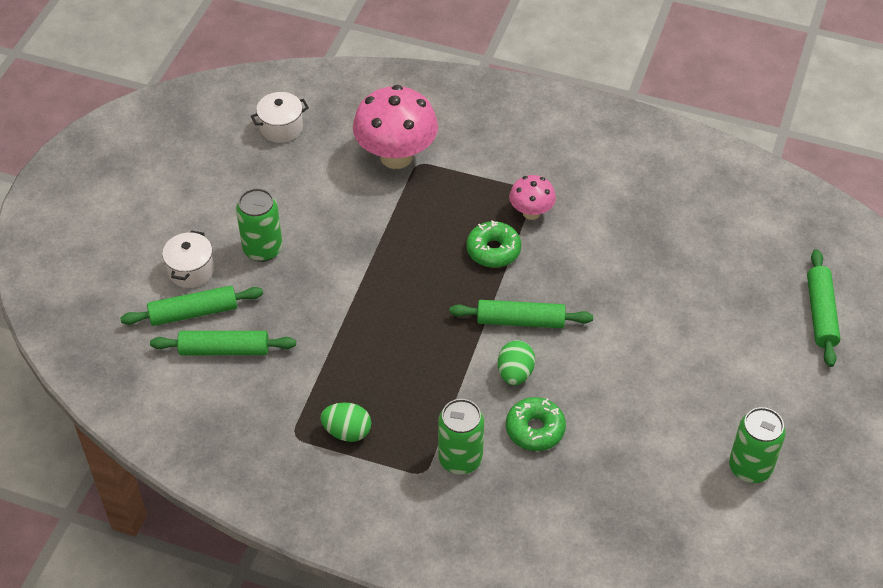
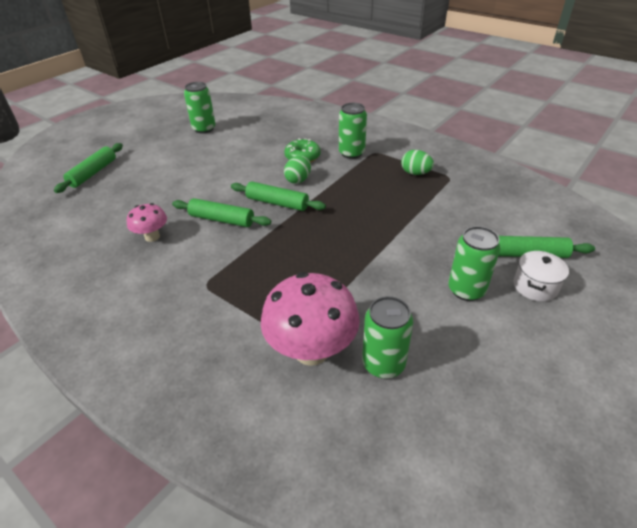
camera: 160 degrees left, 10 degrees down
green rolling pin [150,331,296,355] -> green rolling pin moved to [172,198,271,227]
white pot [251,92,309,143] -> none
green donut [466,221,521,268] -> none
pink mushroom [509,175,556,220] -> pink mushroom moved to [127,203,167,242]
none -> green can [362,296,413,379]

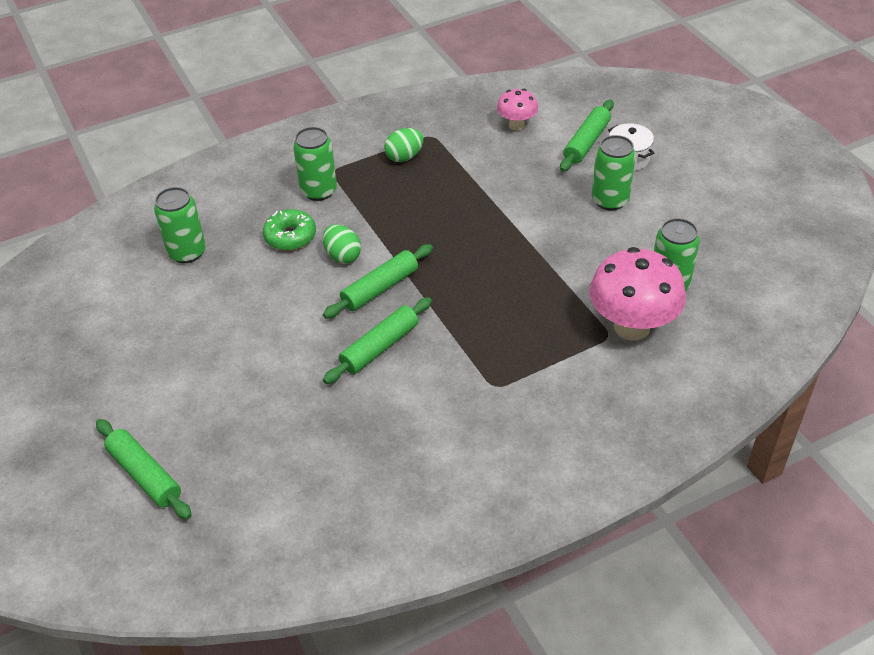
camera: 65 degrees left, 5 degrees up
pink mushroom [127,203,167,242] -> pink mushroom moved to [497,89,538,130]
green can [184,82,215,134] -> green can moved to [154,187,206,263]

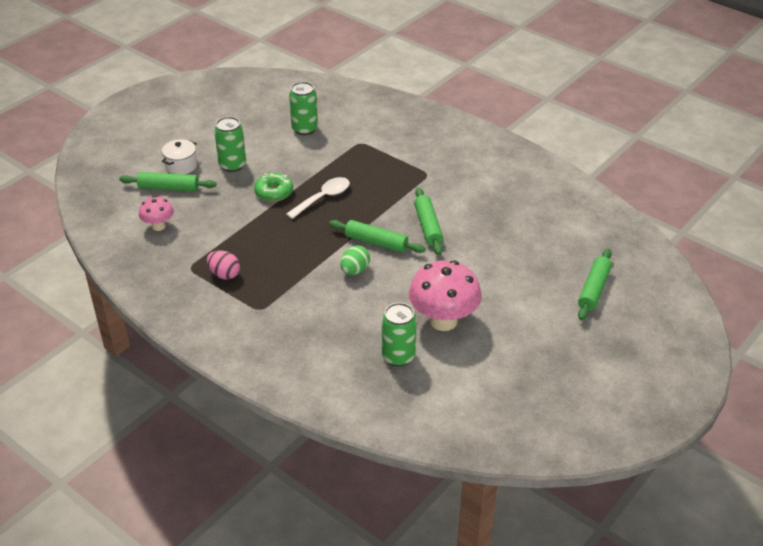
camera: 115 degrees left, 5 degrees down
green donut [263,209,316,251] -> green donut moved to [254,173,293,202]
green can [293,127,337,201] -> none
green rolling pin [323,297,432,384] -> green rolling pin turned 60 degrees clockwise [414,188,443,255]
green egg [384,128,424,162] -> pink egg [207,250,240,279]
pink mushroom [589,247,686,341] -> pink mushroom moved to [409,260,482,331]
none -> white spoon [286,177,350,219]

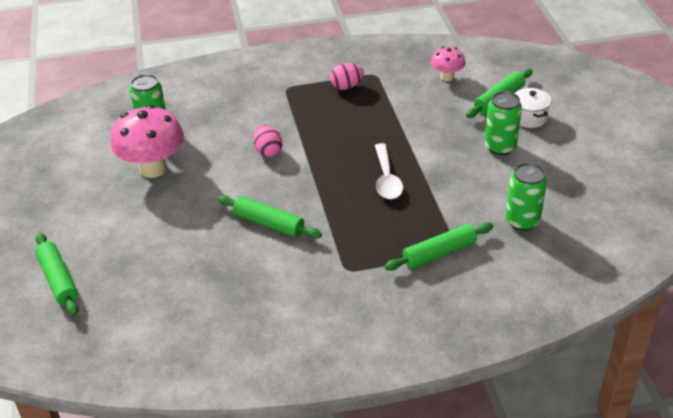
camera: 130 degrees right, 0 degrees up
green donut [254,173,293,202] -> none
green rolling pin [329,220,425,253] -> green rolling pin moved to [384,223,493,271]
green egg [340,245,370,275] -> pink egg [253,125,282,157]

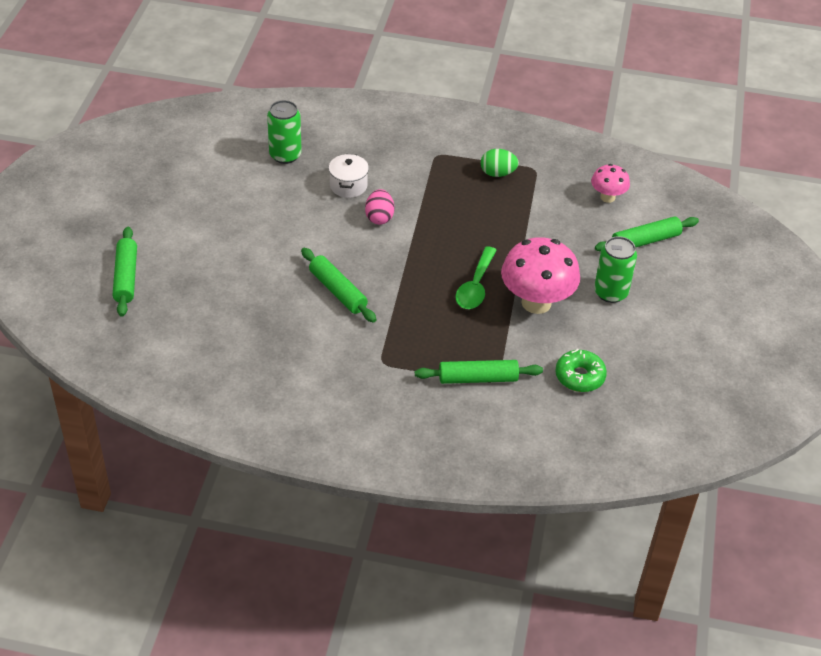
camera: 20 degrees right, 5 degrees up
pink mushroom [111,105,184,178] -> pink mushroom moved to [501,237,580,314]
pink egg [330,63,364,90] -> green egg [481,149,519,177]
white spoon [375,143,403,199] -> green spoon [456,246,497,309]
green can [505,163,547,231] -> green donut [555,349,607,392]
white pot [515,88,551,128] -> white pot moved to [329,154,369,198]

